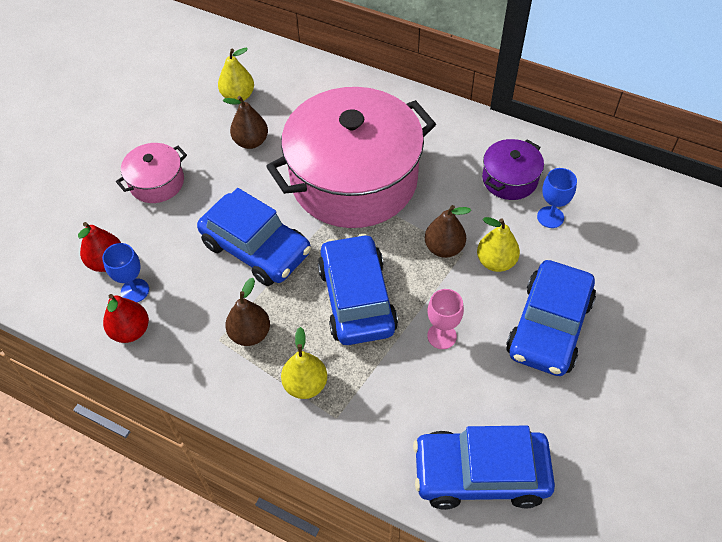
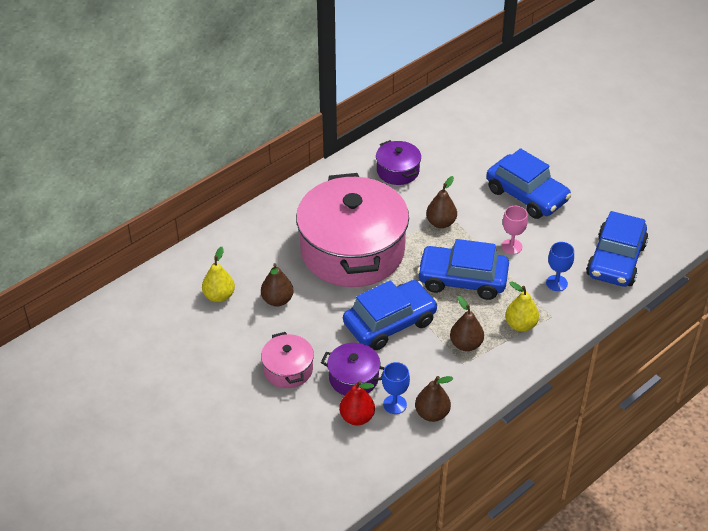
camera: 70 degrees left, 10 degrees down
red pear [103,294,149,343] -> brown pear [415,376,454,422]
yellow pear [477,217,520,272] -> none
blue goblet [537,168,577,228] -> blue goblet moved to [546,242,574,291]
none -> purple pot [321,343,384,396]

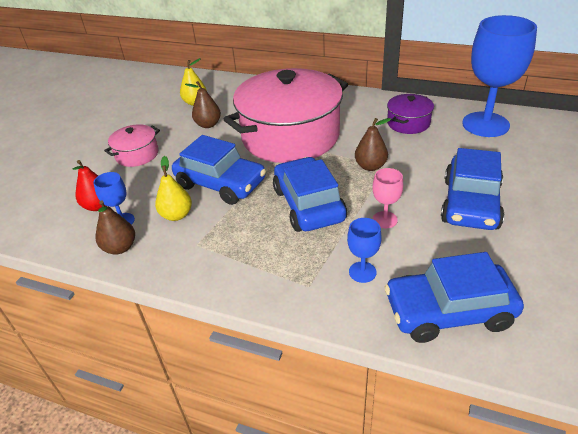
camera: 65 degrees right, 5 degrees down
purple pot [321,343,384,396] -> none
brown pear [450,296,484,351] -> none
yellow pear [505,281,539,332] -> yellow pear moved to [155,156,192,221]
none -> blue goblet [462,15,537,137]

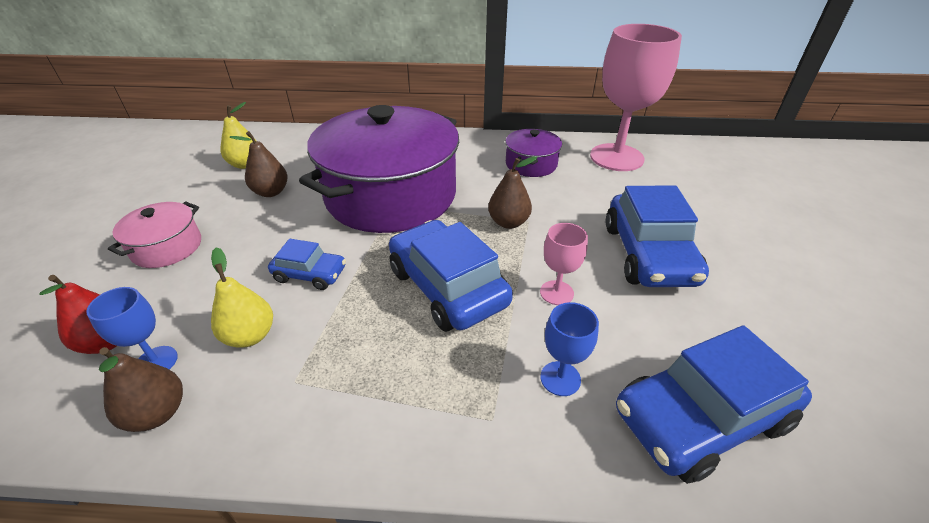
camera: 20 degrees left, 0 degrees up
blue car [172,135,266,205] -> blue car [268,239,346,290], size x0.54
pink pot [223,68,348,163] -> purple pot [299,105,459,233]
blue goblet [462,15,537,137] -> pink goblet [590,24,682,171]

